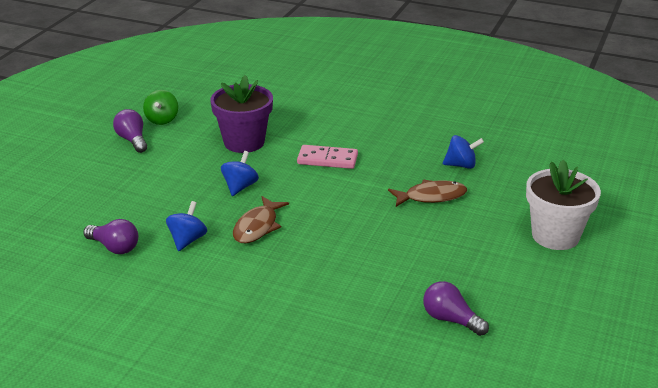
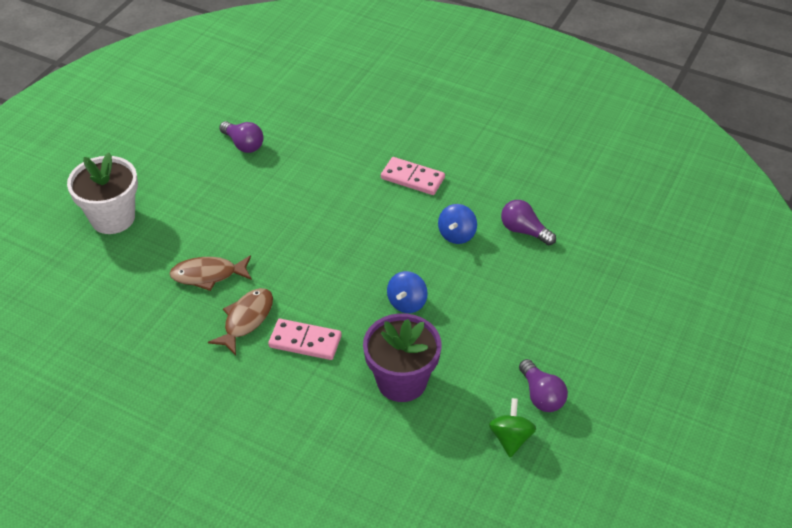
camera: 175 degrees left, 15 degrees up
brown fish [233,196,289,243] -> brown fish moved to [208,288,273,355]
blue spinning top [443,135,484,169] -> none
none -> pink domino [381,157,445,195]

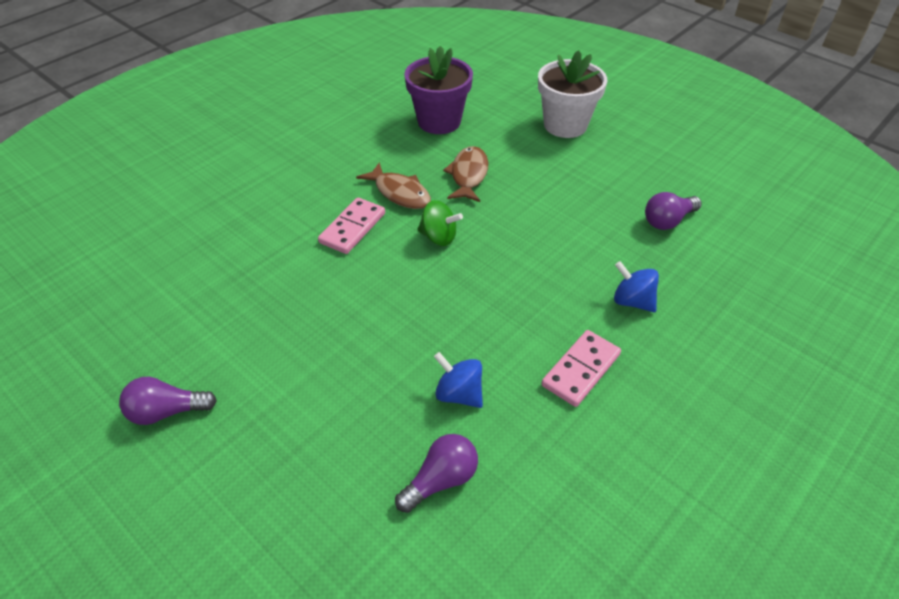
camera: 105 degrees right, 0 degrees up
purple flower pot [363,313,441,402] -> purple flower pot moved to [404,46,473,134]
blue spinning top [387,271,428,313] -> blue spinning top moved to [614,261,659,312]
green spinning top [489,398,536,457] -> green spinning top moved to [417,200,463,246]

